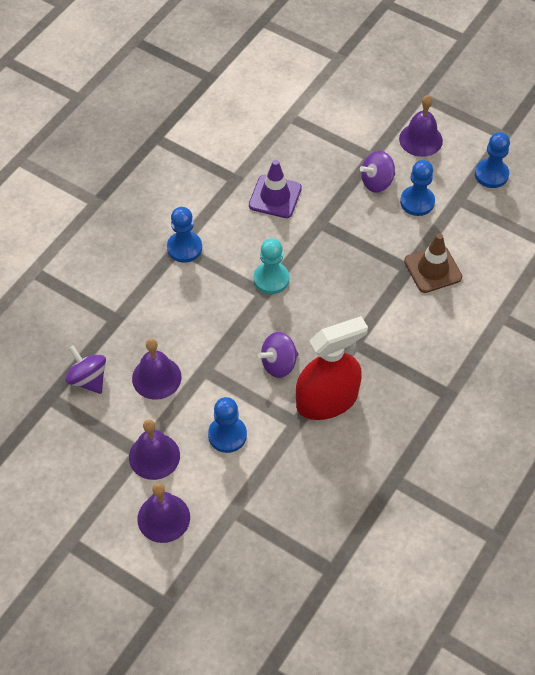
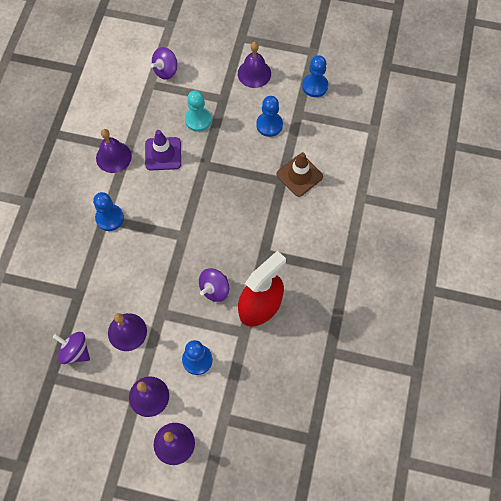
camera: 20 degrees left, 10 degrees up
turquoise pawn [254,238,289,294] -> turquoise pawn moved to [185,90,211,132]
purple spinning top [360,151,395,192] -> purple spinning top moved to [151,47,177,80]
none -> purple bell [96,129,132,173]

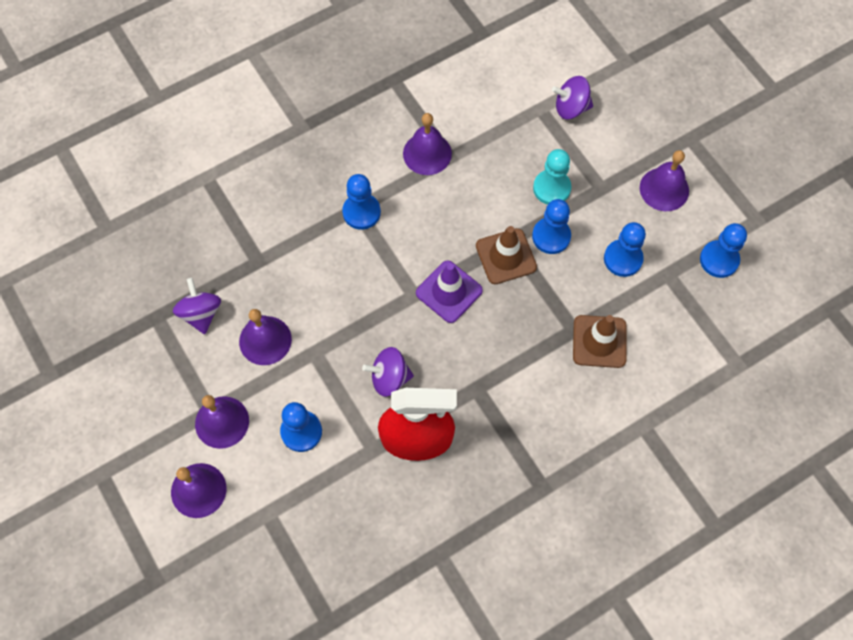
camera: 45 degrees right, 0 degrees up
purple traffic cone [145,130,181,170] -> purple traffic cone moved to [416,260,483,323]
none -> brown traffic cone [476,226,537,284]
none -> blue pawn [532,199,571,254]

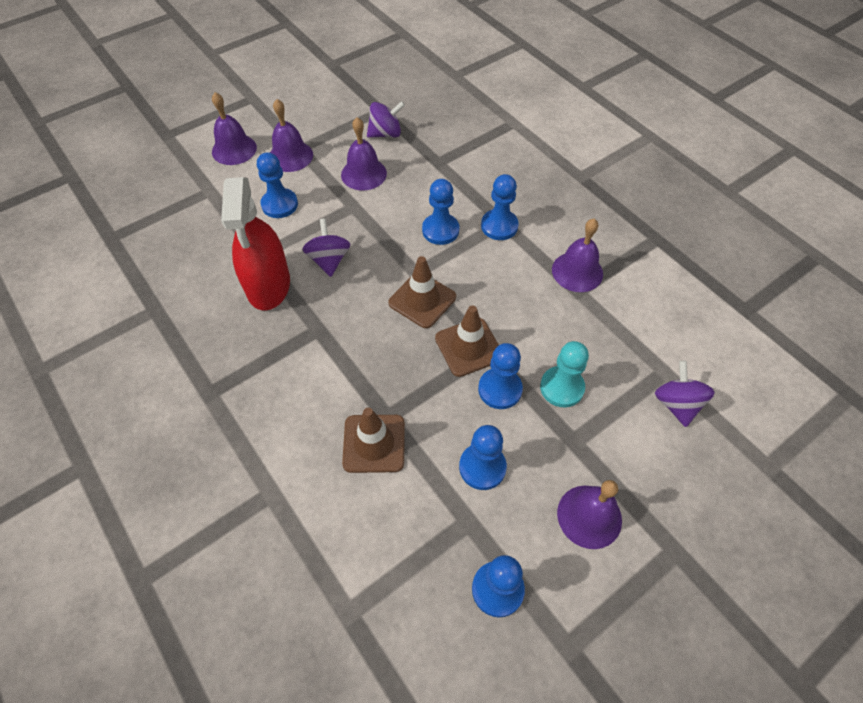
camera: 85 degrees right, 10 degrees down
purple traffic cone [416,260,483,323] -> brown traffic cone [388,256,456,328]
none -> blue pawn [422,179,459,245]

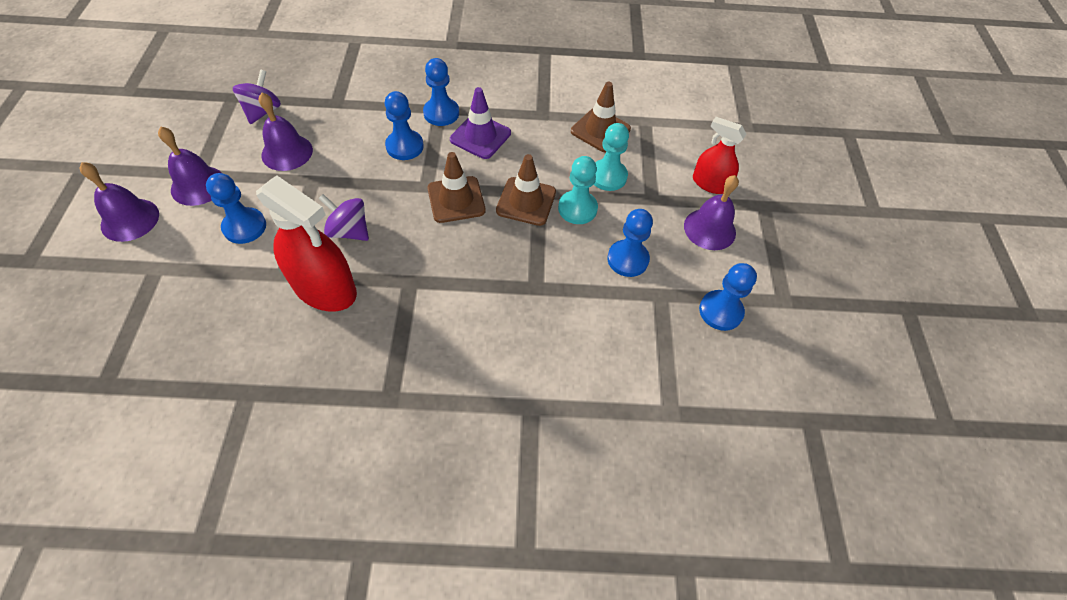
camera: 55 degrees left, 0 degrees up
brown traffic cone [342,408,405,473] -> brown traffic cone moved to [571,82,631,153]
blue pawn [478,343,523,409] -> turquoise pawn [558,156,598,224]
purple bell [552,219,603,292] -> none
purple spinning top [655,361,715,427] -> none
none -> purple traffic cone [450,87,511,159]
none -> red spray bottle [693,117,746,194]

